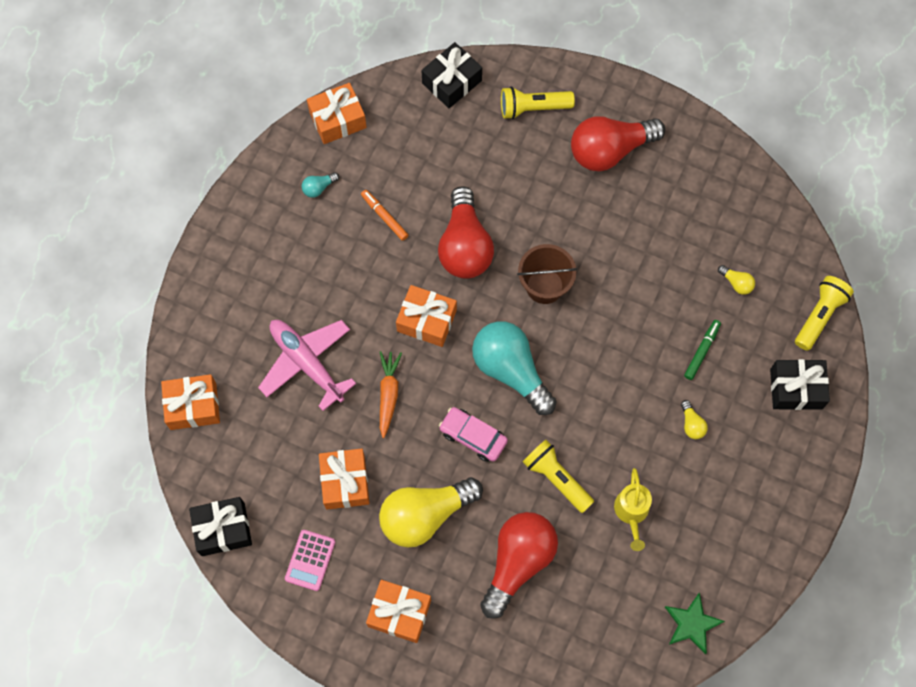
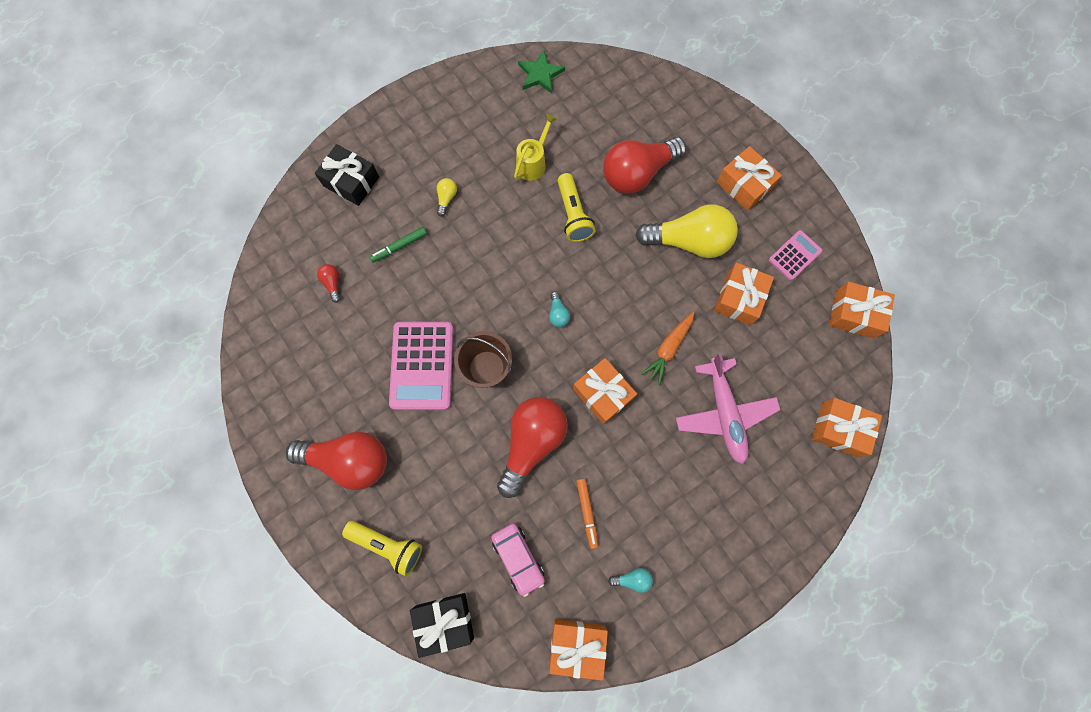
camera: 150 degrees left, 5 degrees up
black gift [189,497,252,556] -> orange gift [829,282,895,339]
pink car [439,407,508,462] -> pink car moved to [491,523,545,597]
turquoise light bulb [472,321,557,415] -> turquoise light bulb [549,291,570,327], size x0.40
yellow light bulb [718,265,755,295] -> red light bulb [317,264,341,303]
yellow flashlight [795,276,854,351] -> none
none -> pink calculator [389,322,453,410]

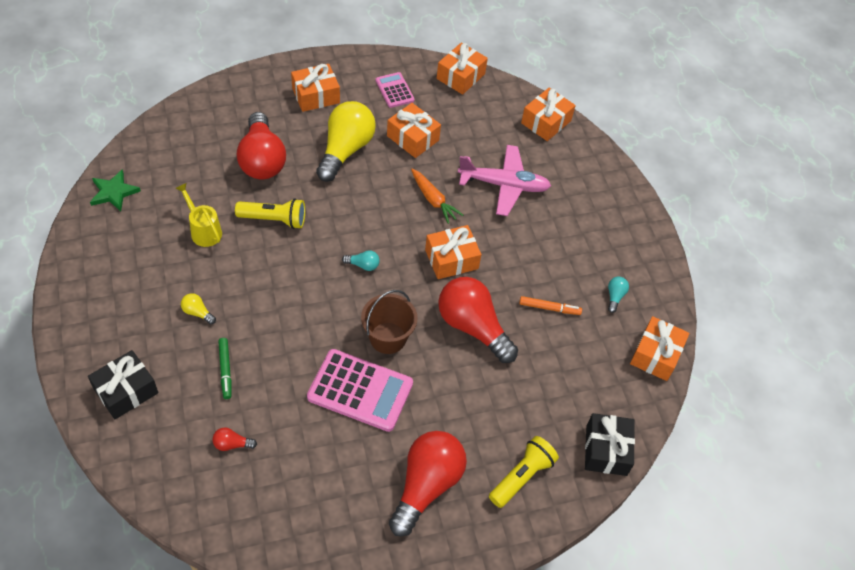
camera: 75 degrees left, 20 degrees down
pink car [491,523,545,597] -> none

